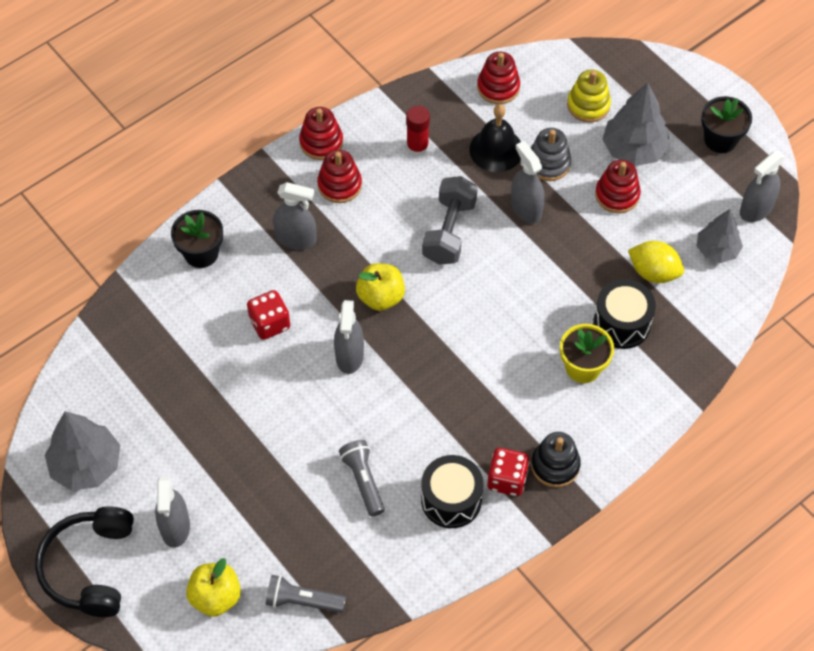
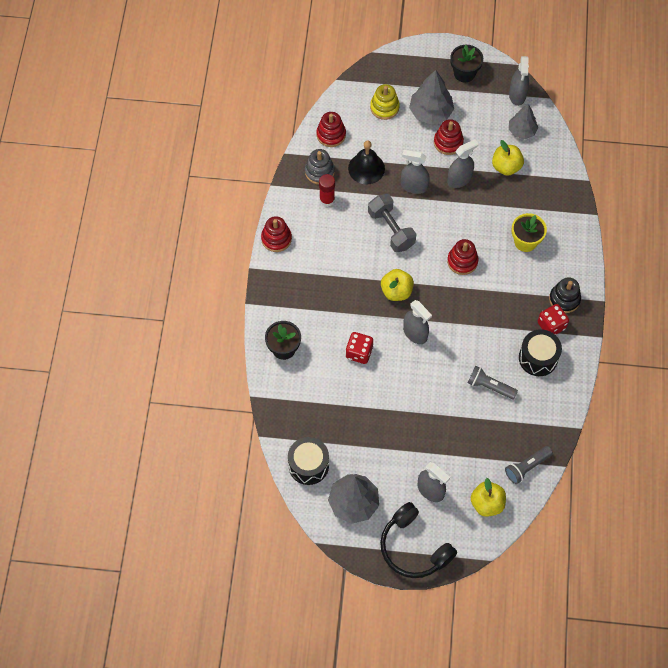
camera: 45 degrees left, 5 degrees up
grey spray bottle [273,182,317,250] -> grey spray bottle moved to [447,139,478,188]
red stacking toy [317,150,362,203] -> red stacking toy moved to [447,239,479,275]
grey stacking toy [531,128,571,181] -> grey stacking toy moved to [305,149,335,185]
black drum [593,279,656,349] -> black drum moved to [288,437,329,485]
yellow lemon [628,241,684,283] -> yellow apple [492,140,524,176]

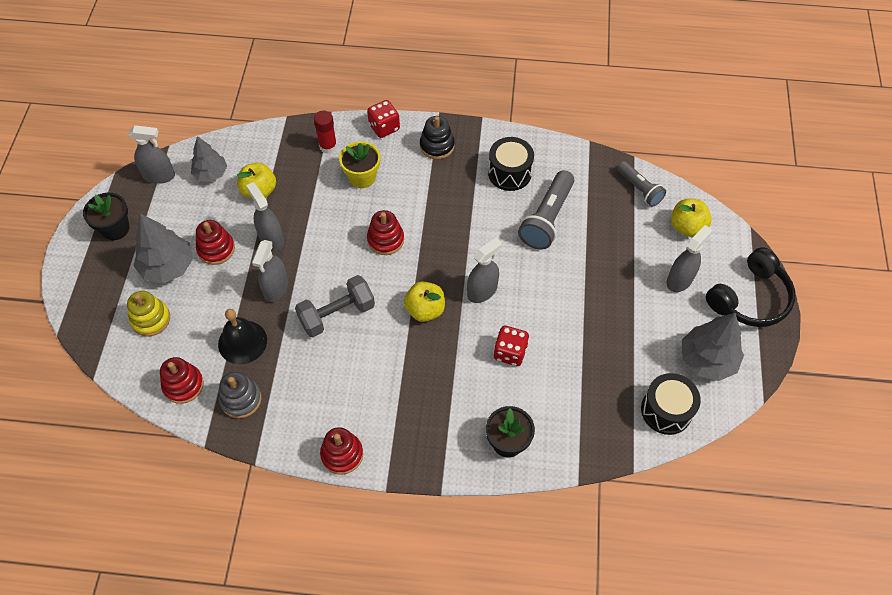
camera: 90 degrees left, 5 degrees down
red glue stick [319,174,335,207] -> red glue stick moved to [314,111,337,153]
grey flashlight [468,366,518,399] -> grey flashlight [518,170,574,250], size x1.58
red dice [538,304,569,335] -> red dice moved to [367,100,400,138]

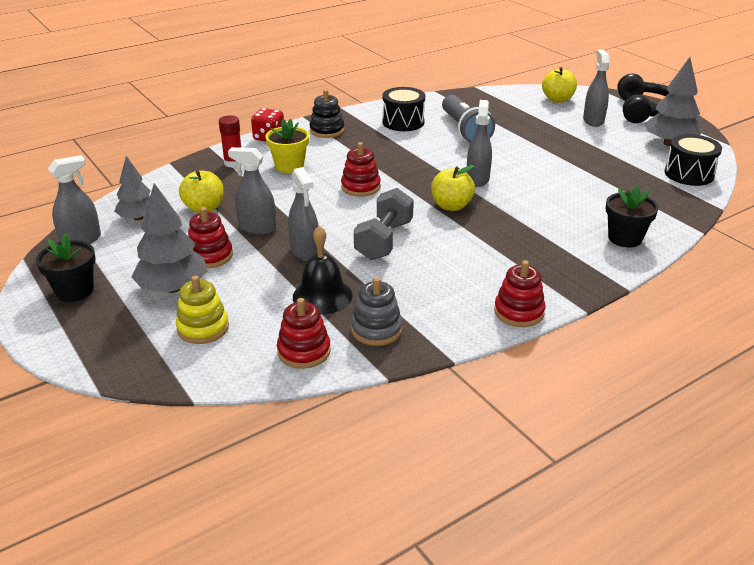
camera: 40 degrees left, 25 degrees down
red dice [493,326,529,366] -> none
grey flashlight [617,161,666,207] -> none

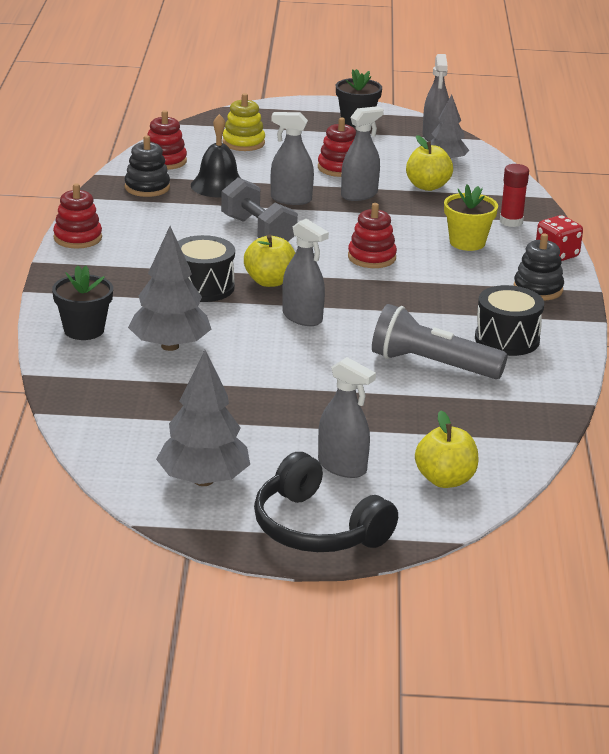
camera: 125 degrees right, 5 degrees down
grey tree [131,183,207,293] -> grey tree moved to [128,226,211,351]
grey stacking toy [351,277,403,346] -> black stacking toy [125,136,170,197]
black drum [664,134,722,186] -> black drum moved to [178,235,235,302]

